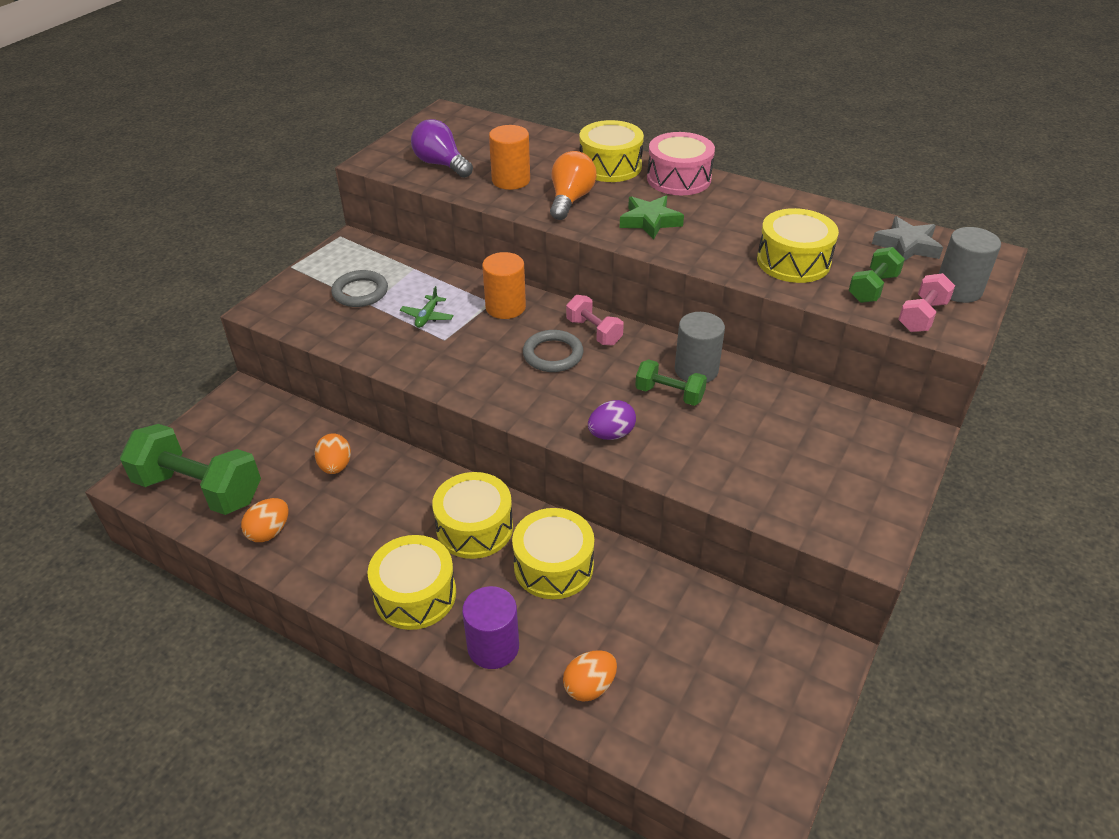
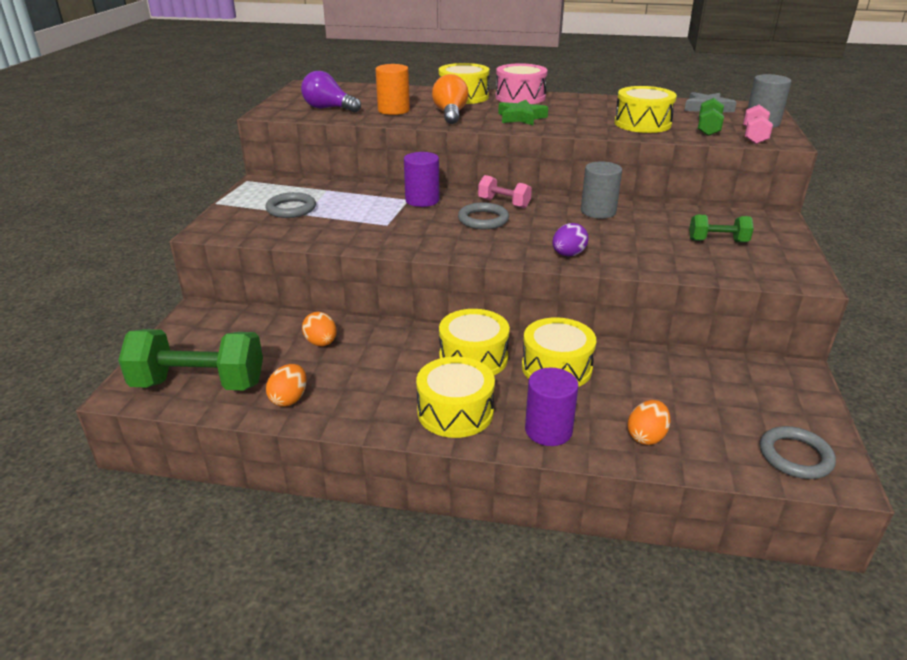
camera: 20 degrees left, 10 degrees down
green plane [400,286,454,328] -> none
orange cylinder [482,252,526,319] -> purple cylinder [404,152,440,207]
green dumbbell [635,359,707,406] -> green dumbbell moved to [689,215,754,242]
none -> grey ring [760,426,836,479]

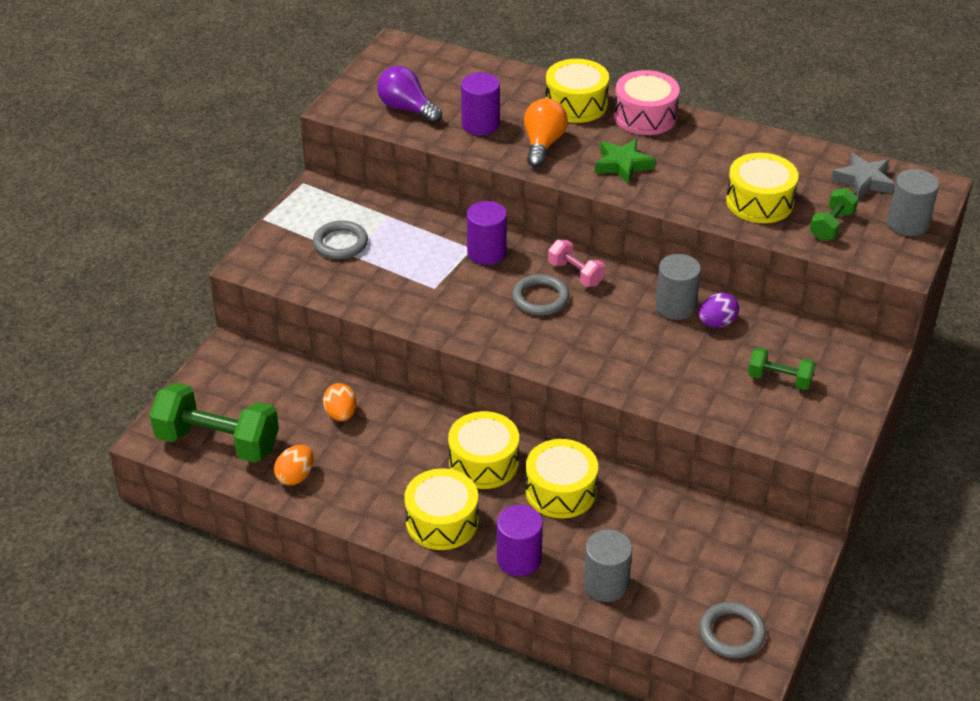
camera: 15 degrees right, 10 degrees up
orange cylinder [375,64,410,115] -> purple cylinder [461,73,500,135]
purple egg [552,223,589,256] -> purple egg moved to [699,293,739,327]
orange egg [628,400,670,445] -> grey cylinder [583,530,632,602]
pink dumbbell [743,105,773,144] -> none

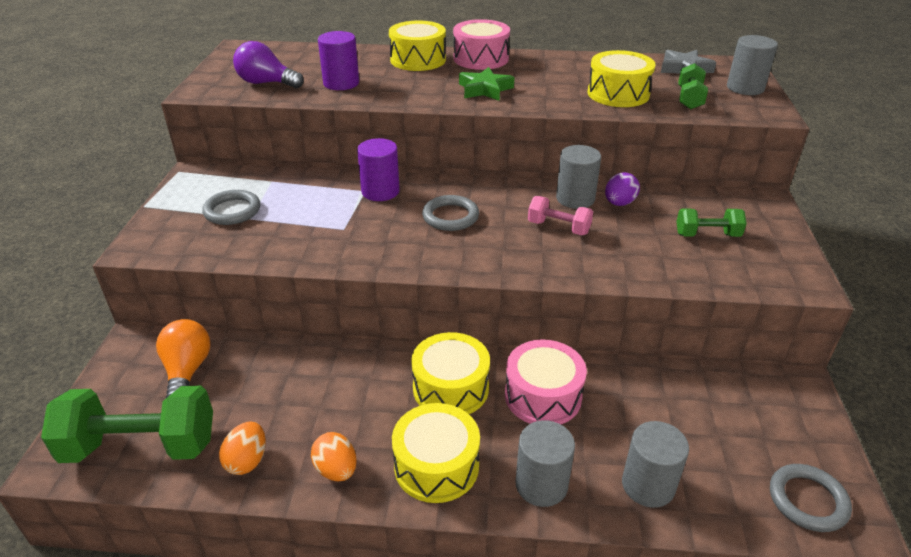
camera: 20 degrees left, 5 degrees down
orange egg [323,383,357,421] -> orange egg moved to [311,432,357,482]
purple cylinder [497,505,543,576] -> grey cylinder [516,420,575,507]
orange light bulb [524,98,568,167] -> orange light bulb moved to [156,319,211,398]
yellow drum [525,439,598,518] -> pink drum [505,340,587,424]
pink dumbbell [548,239,605,287] -> pink dumbbell moved to [528,196,593,235]

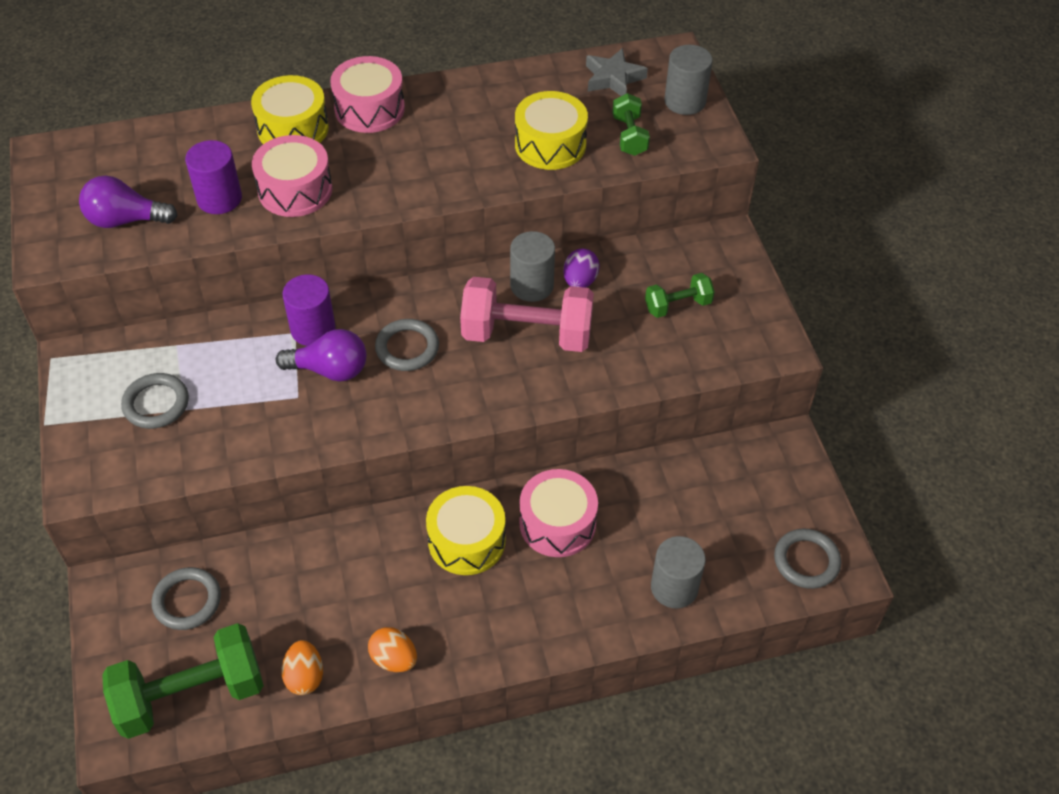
camera: 20 degrees left, 15 degrees up
orange light bulb [156,319,211,398] -> grey ring [151,567,221,630]
yellow drum [392,403,480,503] -> none
green star [459,67,514,101] -> none
grey cylinder [516,420,575,507] -> none
pink dumbbell [528,196,593,235] -> pink dumbbell [460,277,594,352], size x1.94
none -> pink drum [252,135,332,217]
none -> purple light bulb [276,329,366,382]

